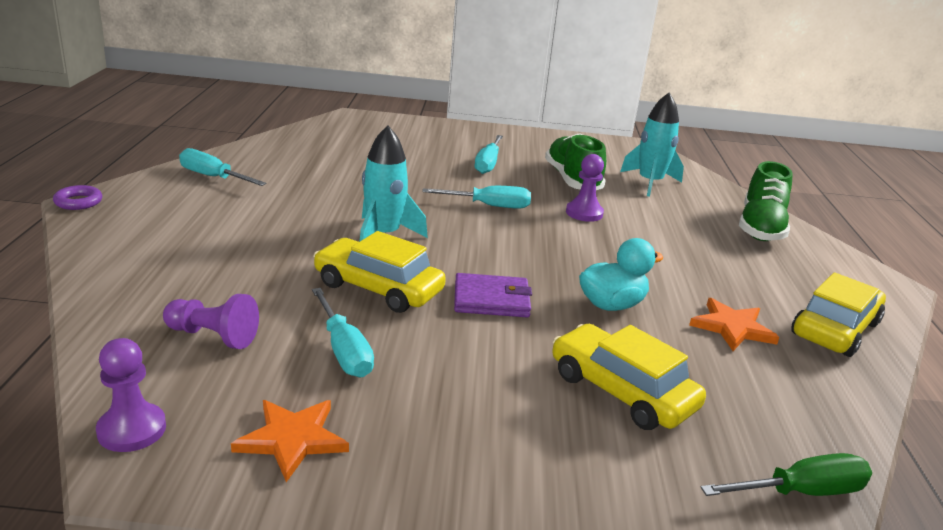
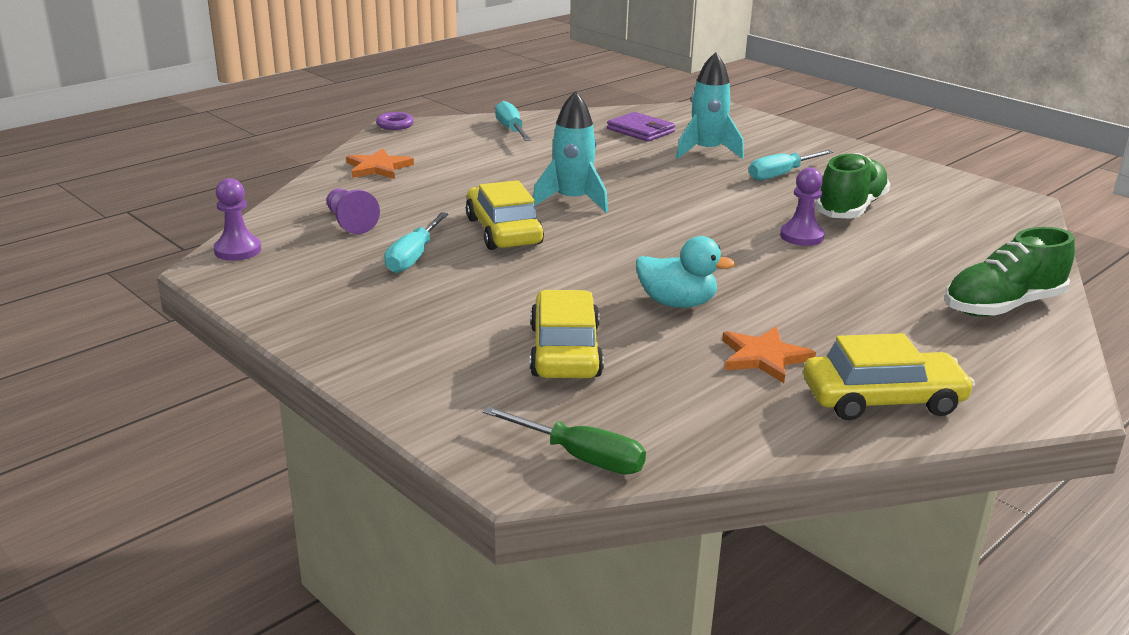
camera: 45 degrees right, 0 degrees up
orange star [231,400,349,482] -> orange star moved to [346,148,414,179]
turquoise screwdriver [422,186,531,209] -> none
purple wallet [454,273,532,317] -> purple wallet moved to [607,112,675,142]
turquoise rocket [620,92,684,197] -> turquoise rocket moved to [676,52,744,159]

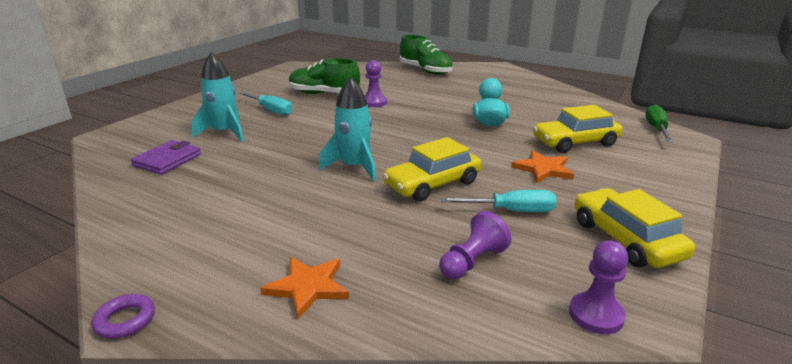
camera: 105 degrees left, 0 degrees up
turquoise screwdriver [495,101,532,141] -> none
orange star [722,327,816,383] -> orange star moved to [511,150,574,183]
yellow car [803,333,975,420] -> yellow car moved to [575,188,695,268]

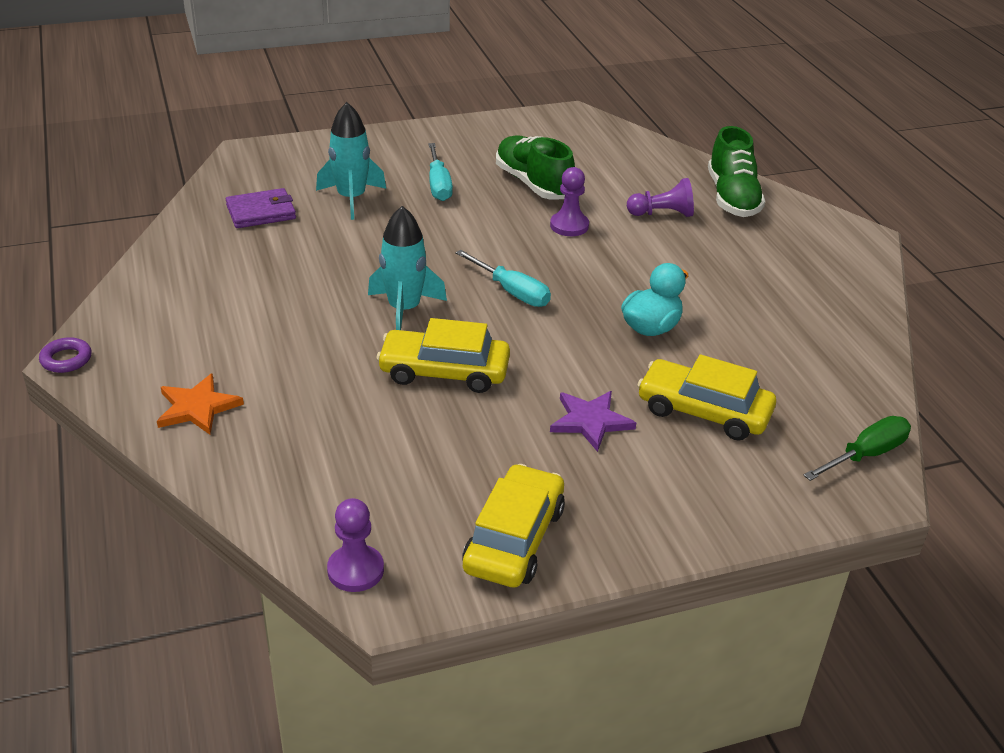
camera: 40 degrees right, 10 degrees up
purple pawn [439,211,512,279] -> purple pawn moved to [627,178,694,217]
turquoise screwdriver [441,190,557,212] -> turquoise screwdriver moved to [455,250,551,307]
orange star [511,150,574,183] -> purple star [550,391,636,452]

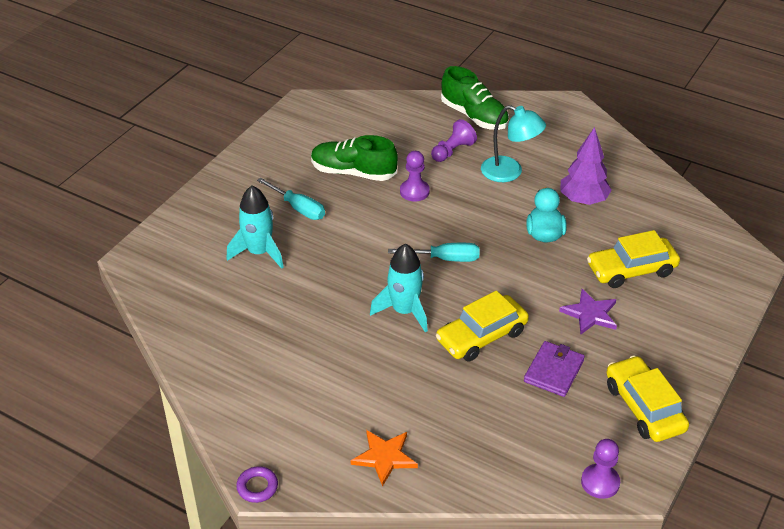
camera: 40 degrees left, 5 degrees up
purple wallet [226,188,296,228] -> purple wallet moved to [524,341,585,397]
green screwdriver [803,416,911,481] -> none
none -> turquoise lamp [481,105,546,182]
none -> purple tree [560,127,611,205]

